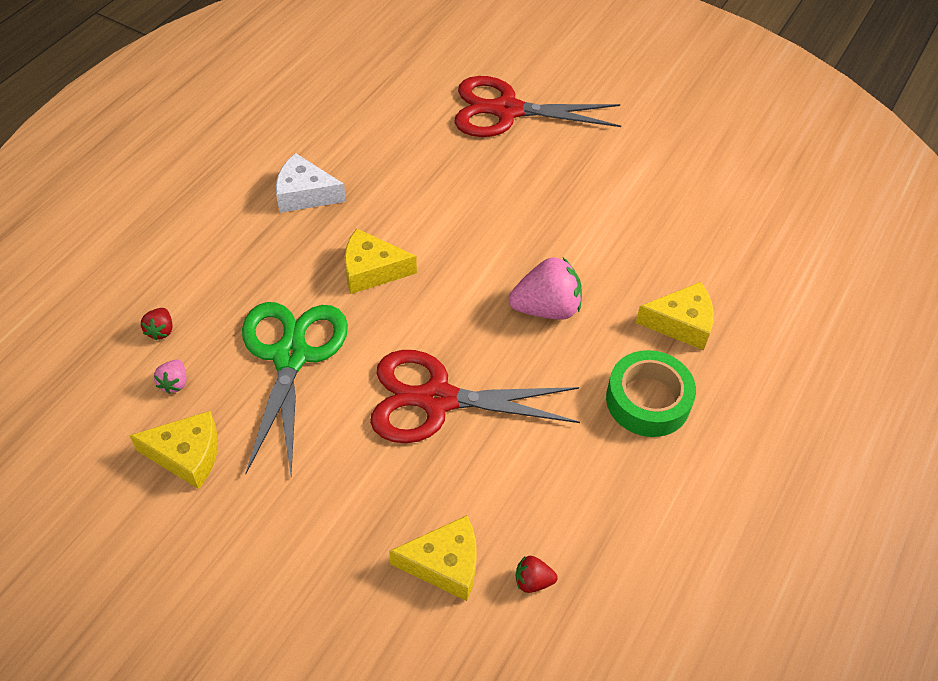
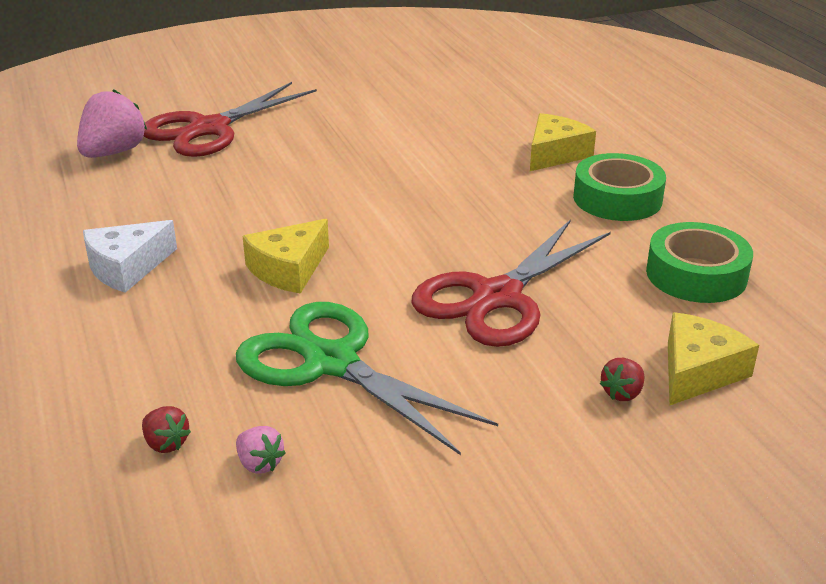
camera: 50 degrees left, 20 degrees down
yellow cheese [129,411,218,489] -> none
pink strawberry [509,258,582,320] -> pink strawberry moved to [77,89,147,158]
red strawberry [516,556,558,593] -> red strawberry moved to [600,358,645,401]
none -> green tape [646,222,753,303]

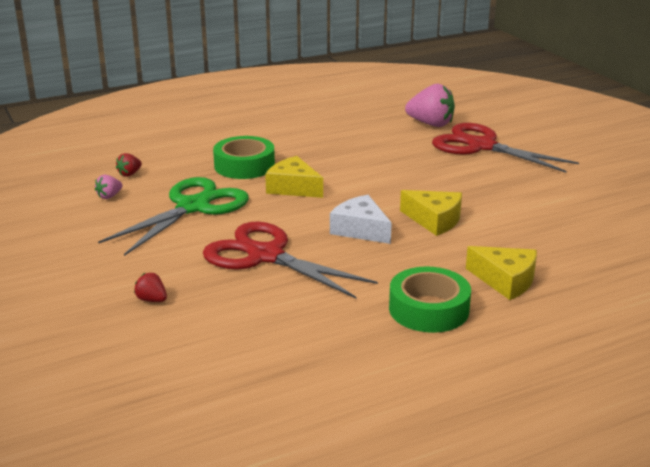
camera: 85 degrees right, 5 degrees down
white cheese [83,220,177,293] -> white cheese moved to [330,195,392,244]
green tape [646,222,753,303] -> green tape moved to [213,136,275,179]
yellow cheese [668,312,759,406] -> yellow cheese moved to [400,190,462,236]

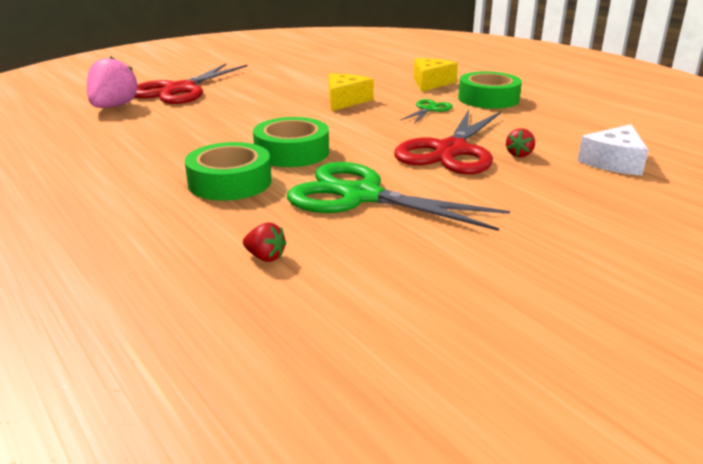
camera: 100 degrees left, 0 degrees up
pink strawberry [95,175,123,199] -> none
red strawberry [134,273,167,302] -> red strawberry moved to [506,128,535,157]
yellow cheese [265,156,323,198] -> green tape [253,117,329,167]
white cheese [330,195,392,244] -> white cheese moved to [578,124,649,175]
none -> green scissors [400,99,453,124]

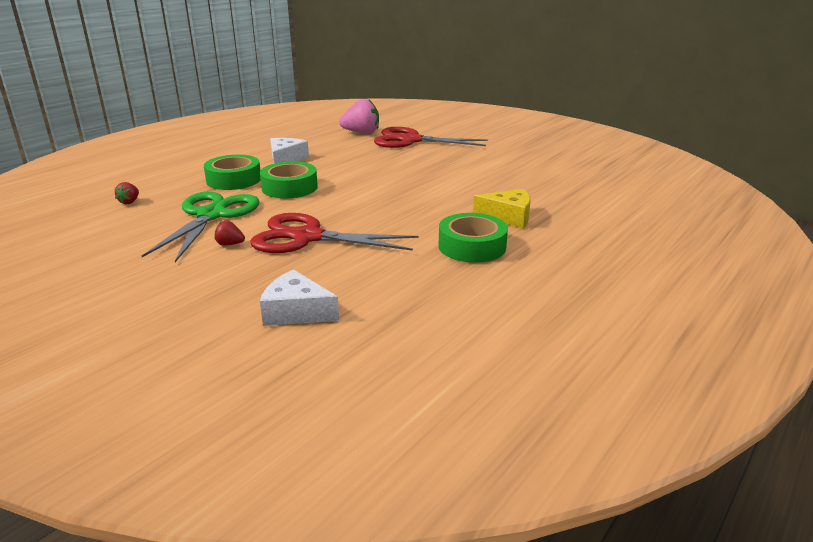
camera: 75 degrees right, 0 degrees up
yellow cheese [328,74,374,111] -> none
green scissors [400,99,453,124] -> none
red strawberry [506,128,535,157] -> red strawberry moved to [214,221,245,245]
none -> white cheese [270,138,309,164]

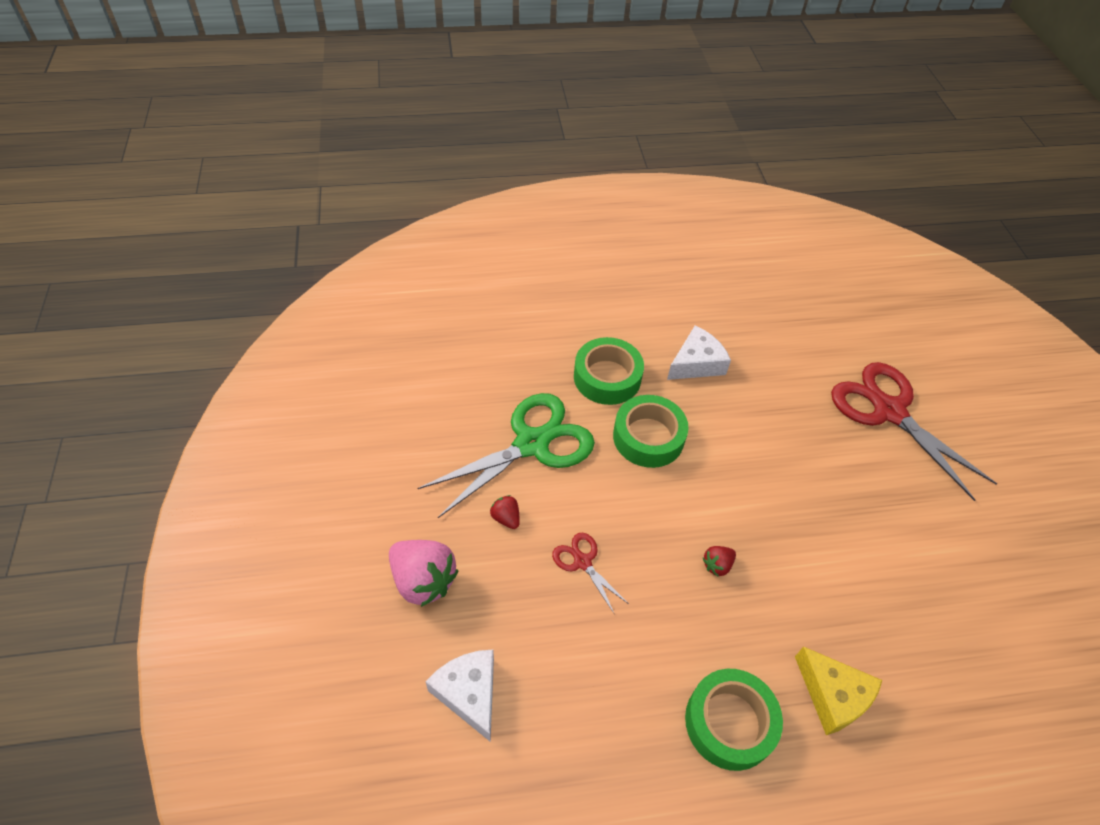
camera: 40 degrees right, 25 degrees up
red strawberry [115,182,139,204] -> red strawberry moved to [703,546,736,576]
red scissors [250,213,418,253] -> red scissors [552,533,629,615], size x0.46
pink strawberry [339,99,379,134] -> pink strawberry moved to [389,540,459,607]

